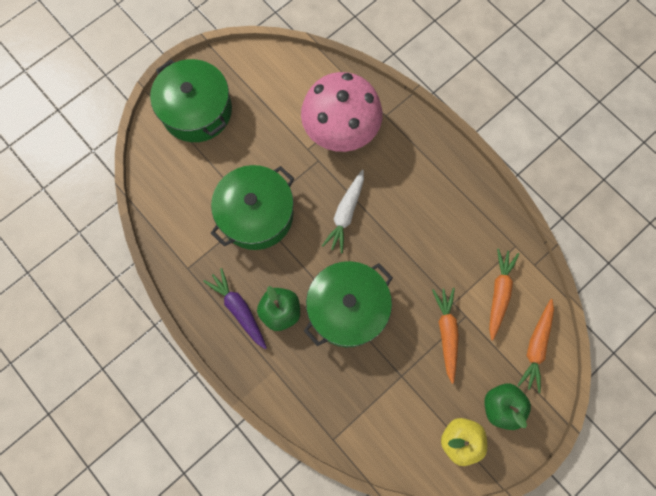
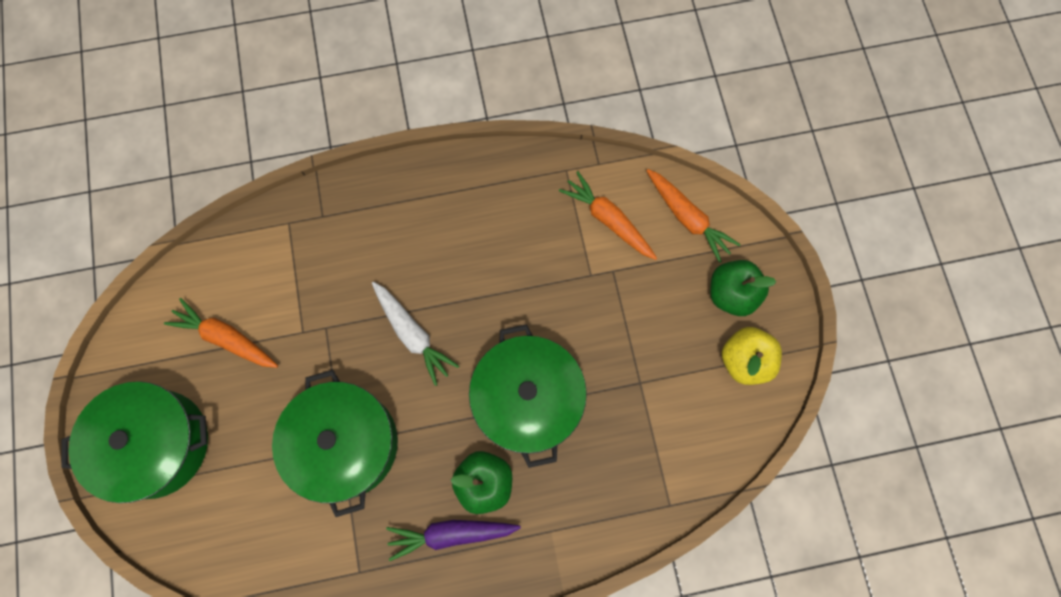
camera: 60 degrees left, 0 degrees up
pink mushroom [301,72,383,152] -> none
orange carrot [432,288,459,384] -> orange carrot moved to [164,298,278,368]

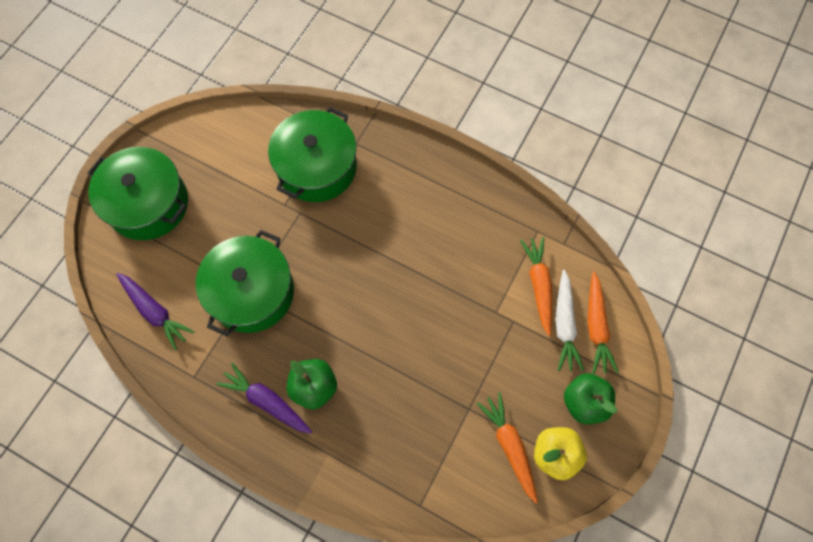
camera: 40 degrees right, 5 degrees down
orange carrot [164,298,278,368] -> orange carrot moved to [476,392,538,504]
white carrot [372,282,459,386] -> white carrot moved to [555,270,584,371]
green pot [469,324,587,468] -> green pot moved to [268,107,357,202]
none -> purple carrot [116,273,195,350]

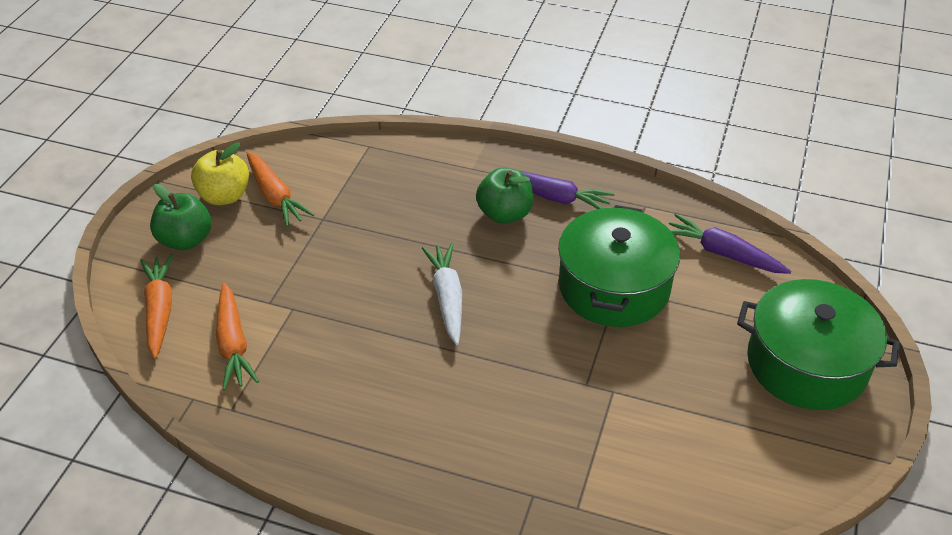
camera: 170 degrees right, 25 degrees down
green pot [268,107,357,202] -> none
white carrot [555,270,584,371] -> white carrot moved to [422,243,462,345]

